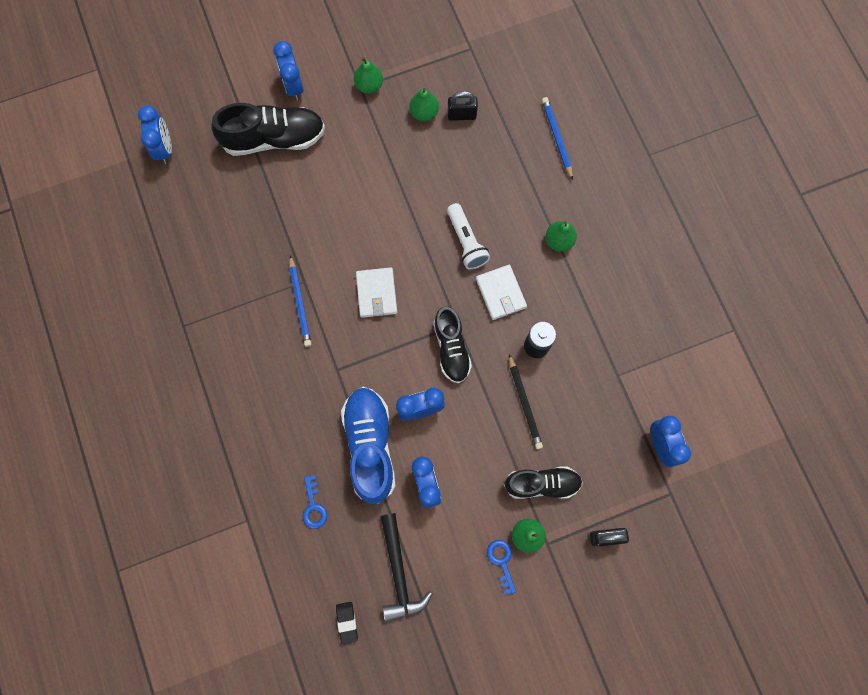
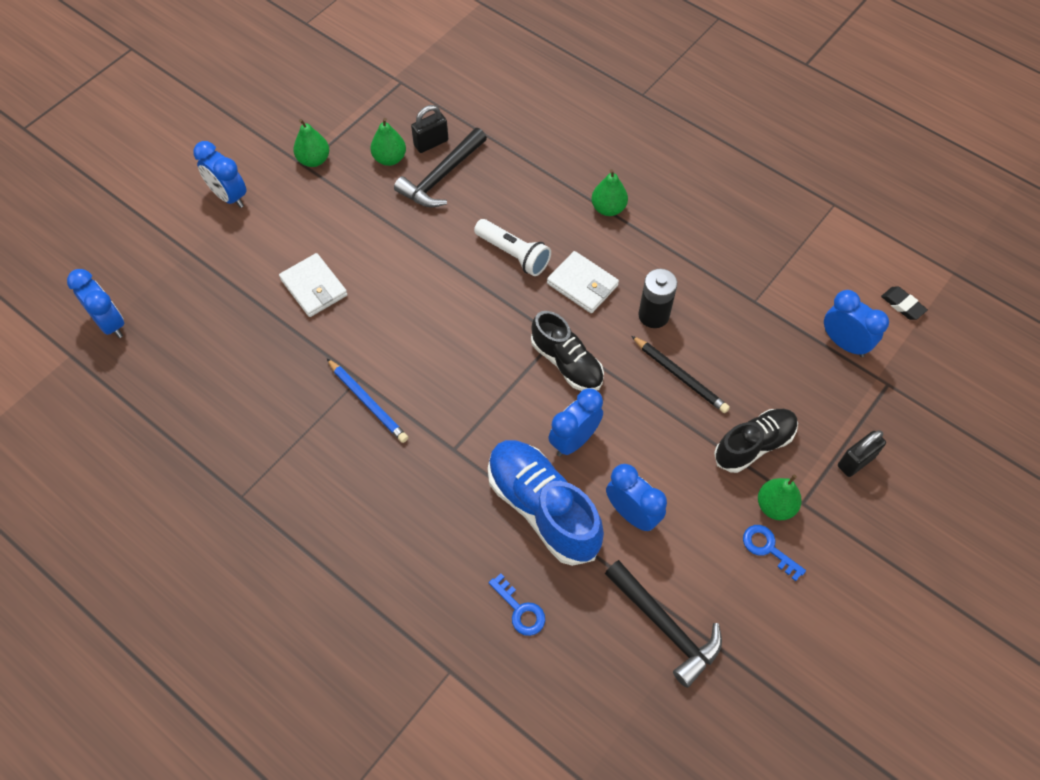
camera: 30 degrees left, 15 degrees down
black shoe [211,103,325,156] -> none
black eraser [336,602,358,644] -> black eraser moved to [881,286,928,320]
white wallet [356,267,397,318] -> white wallet moved to [279,253,347,317]
blue pencil [542,97,573,180] -> none
none -> black hammer [394,128,487,208]

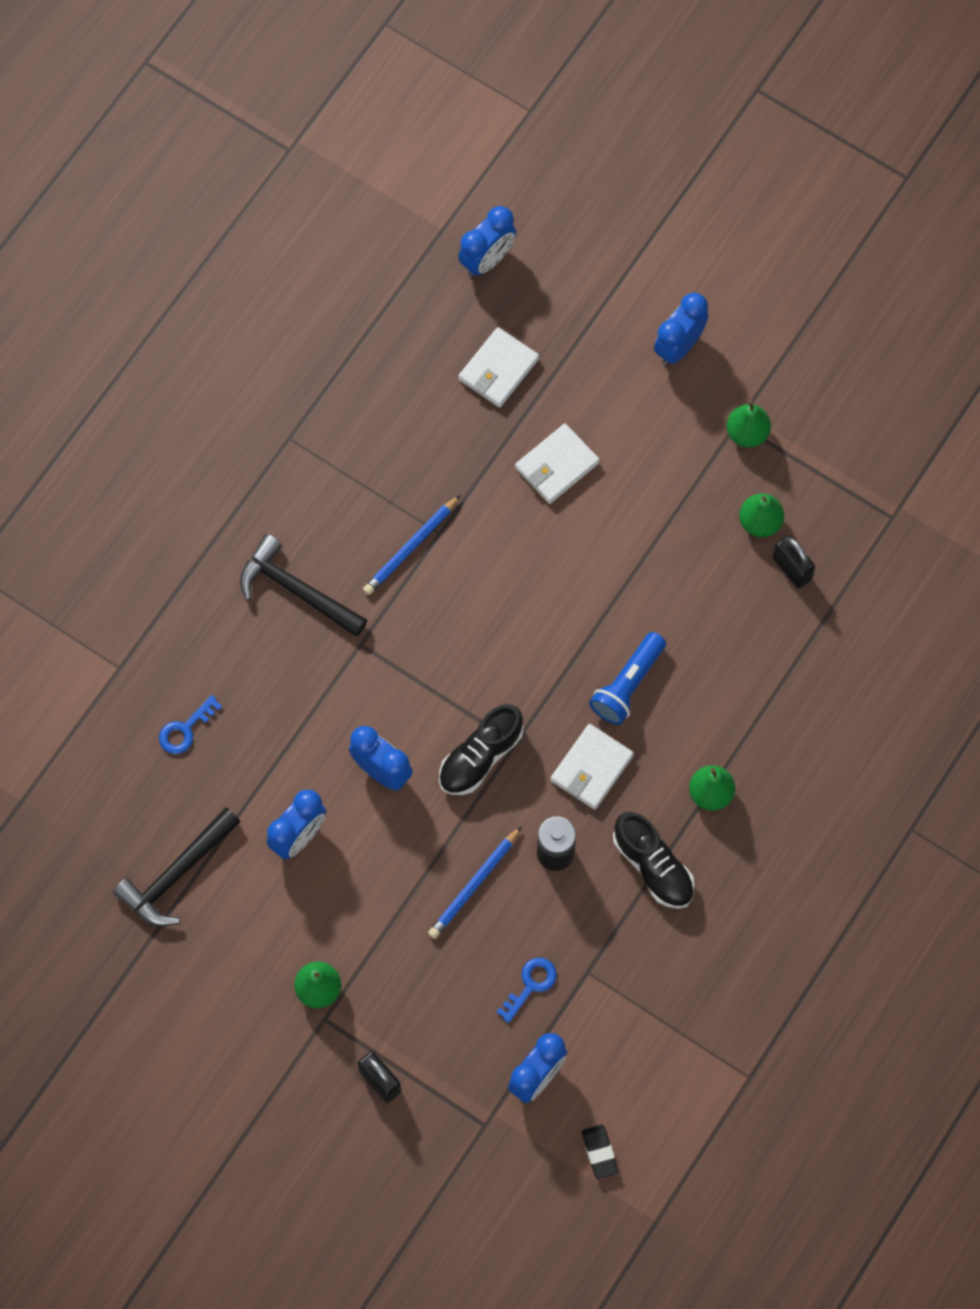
camera: 85 degrees right, 10 degrees up
black hammer [394,128,487,208] -> black hammer moved to [240,534,367,637]
white flashlight [474,219,551,276] -> blue flashlight [589,632,666,725]
blue shoe [488,440,604,566] -> none
black pencil [632,336,730,413] -> blue pencil [428,826,522,939]
black shoe [714,409,798,473] -> black shoe moved to [613,812,695,909]
blue key [743,525,806,581] -> blue key moved to [496,957,557,1023]
black eraser [881,286,928,320] -> black eraser turned 60 degrees counterclockwise [582,1125,618,1179]
none -> white wallet [459,327,539,407]

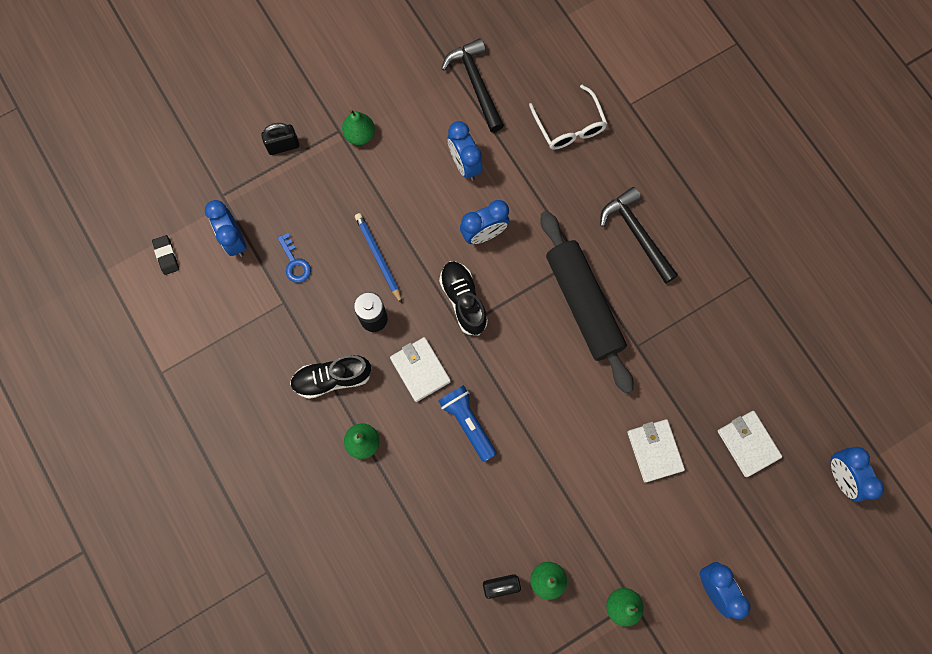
camera: 115 degrees right, 5 degrees up
blue key [159,695,222,754] -> white glasses [529,85,608,150]
black hammer [240,534,367,637] -> black hammer turned 90 degrees counterclockwise [600,187,678,284]
blue pencil [363,495,460,595] -> none
black eraser [582,1125,618,1179] -> black eraser turned 60 degrees clockwise [152,235,179,275]
none -> black rolling pin [540,211,633,394]

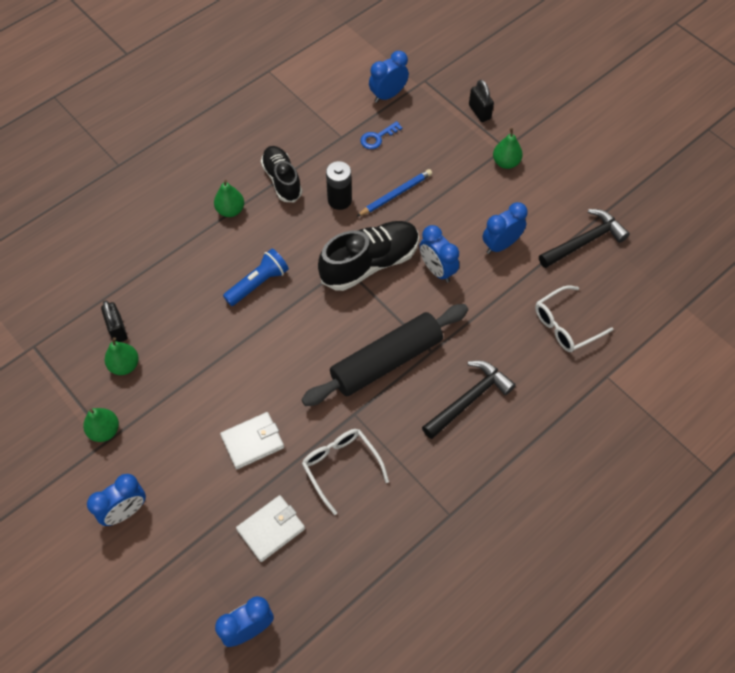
camera: 80 degrees right, 15 degrees down
black eraser [152,235,179,275] -> none
white wallet [390,337,451,402] -> none
black shoe [439,261,488,335] -> black shoe [318,221,419,291], size x1.51
none -> white glasses [302,429,389,515]

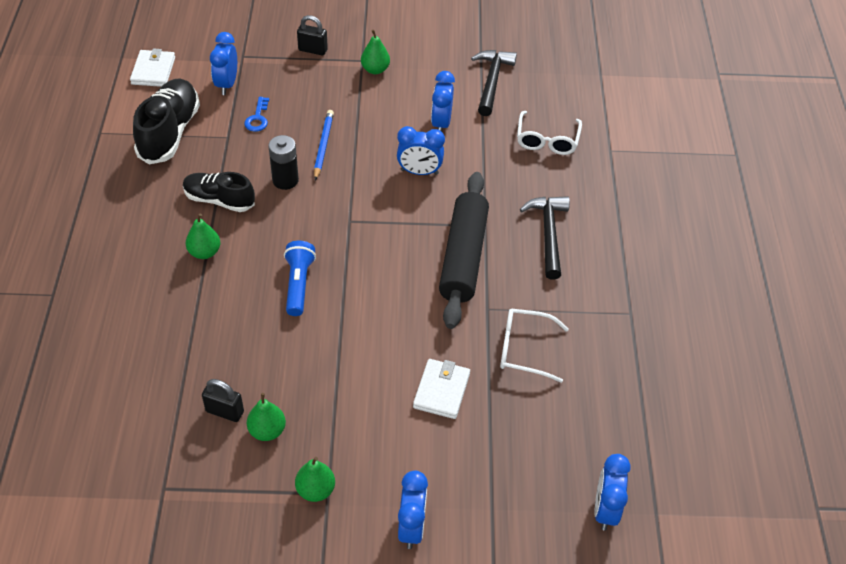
camera: 50 degrees left, 10 degrees down
white wallet [236,495,305,562] -> white wallet moved to [130,48,175,87]
black shoe [318,221,419,291] -> black shoe moved to [133,79,200,164]

